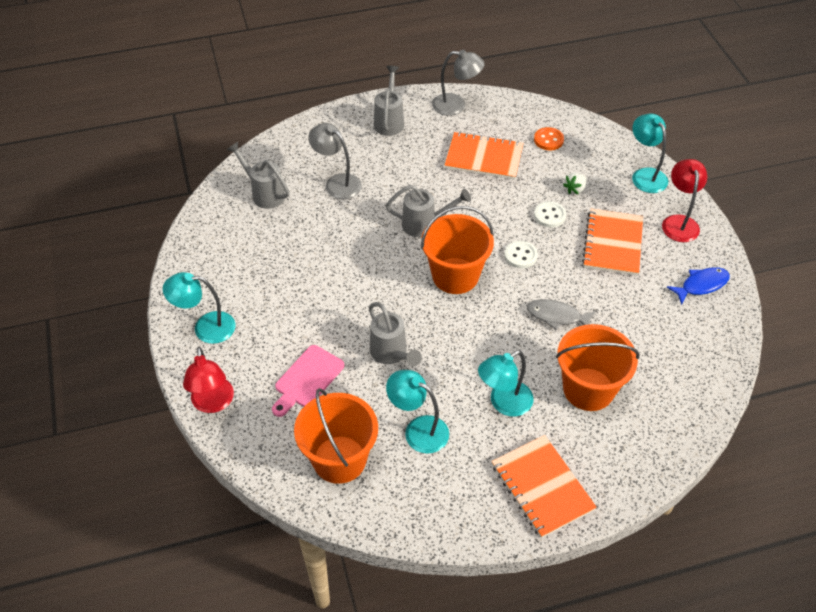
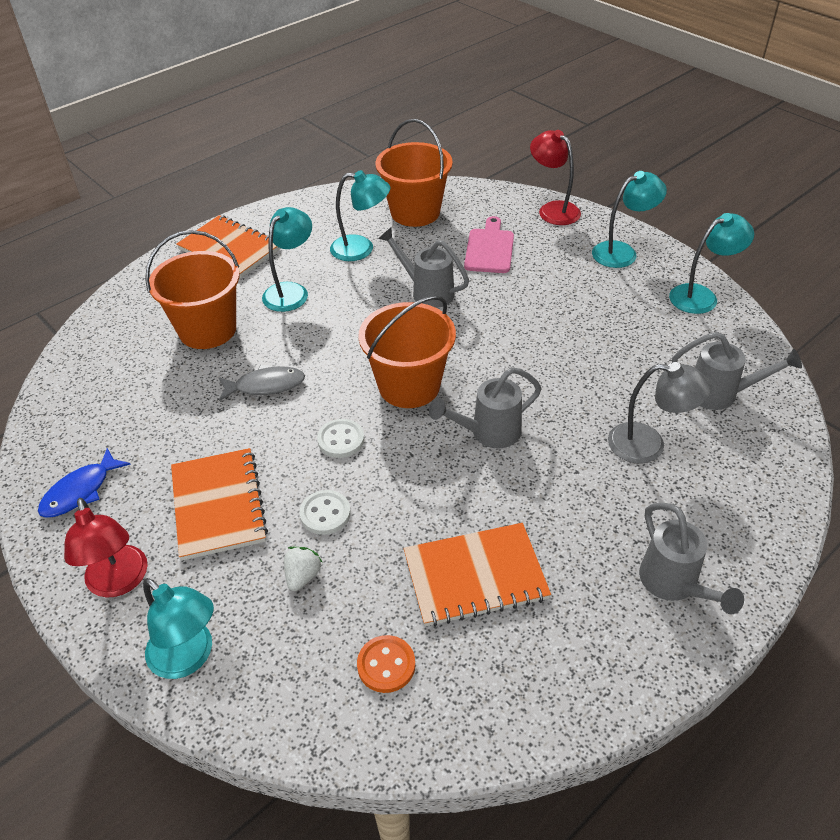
camera: 155 degrees right, 5 degrees down
grey lamp [432,50,485,116] -> none
none -> turquoise lamp [669,213,754,314]

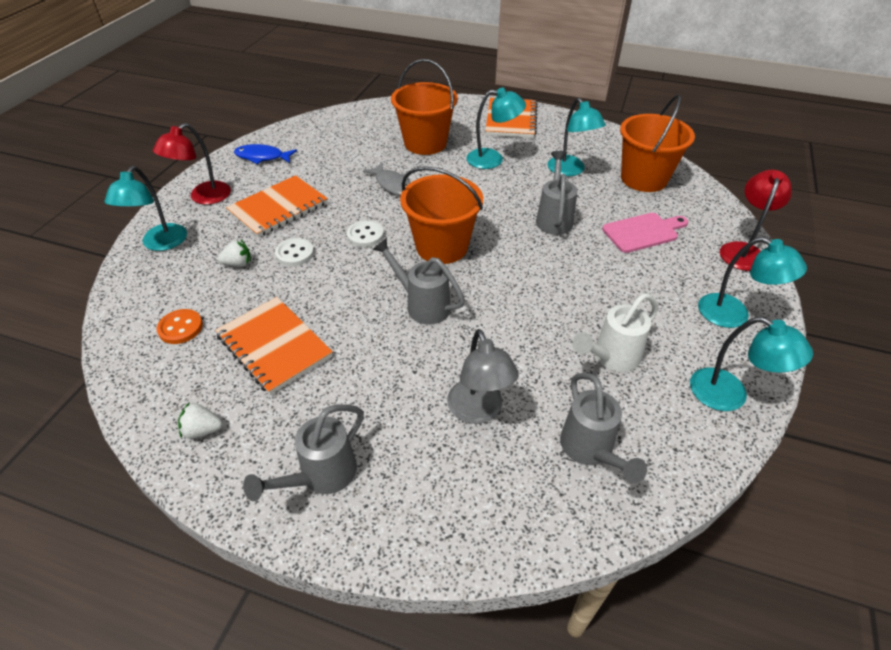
camera: 60 degrees right, 0 degrees up
none -> white strawberry [178,402,222,439]
none -> white watering can [573,293,658,372]

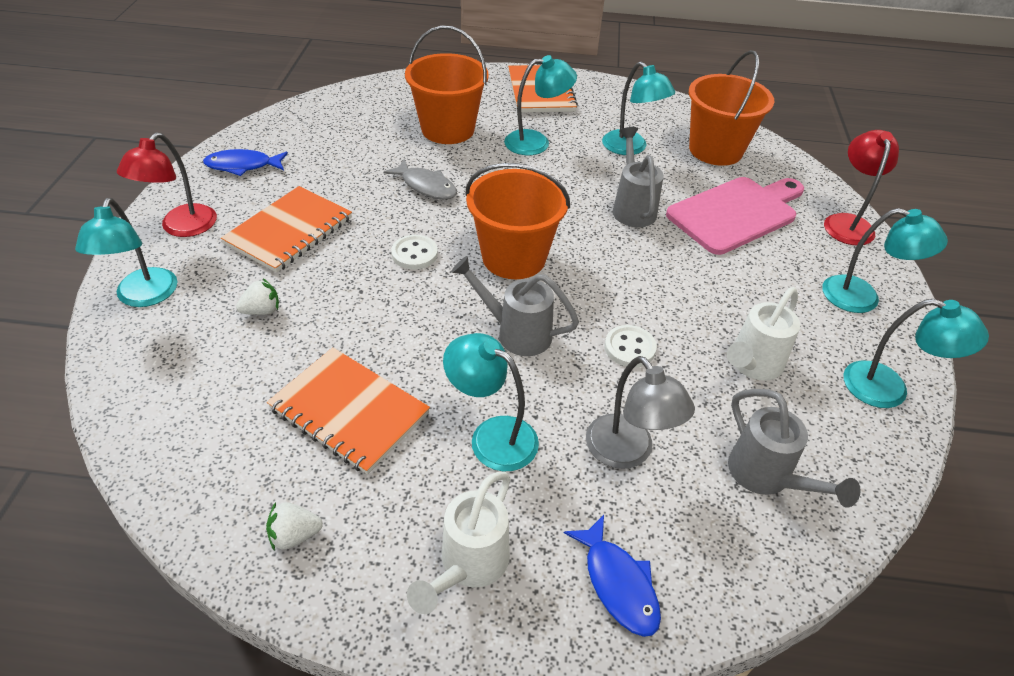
camera: 15 degrees left, 0 degrees up
orange button [157,309,203,344] -> none
grey watering can [243,404,364,501] -> white watering can [407,472,510,614]
white button [275,238,314,266] -> white button moved to [605,325,657,367]
pink cutting board [602,213,688,253] -> pink cutting board [666,177,804,255], size x1.53
none -> turquoise lamp [443,333,539,472]
none -> blue fish [564,515,661,637]

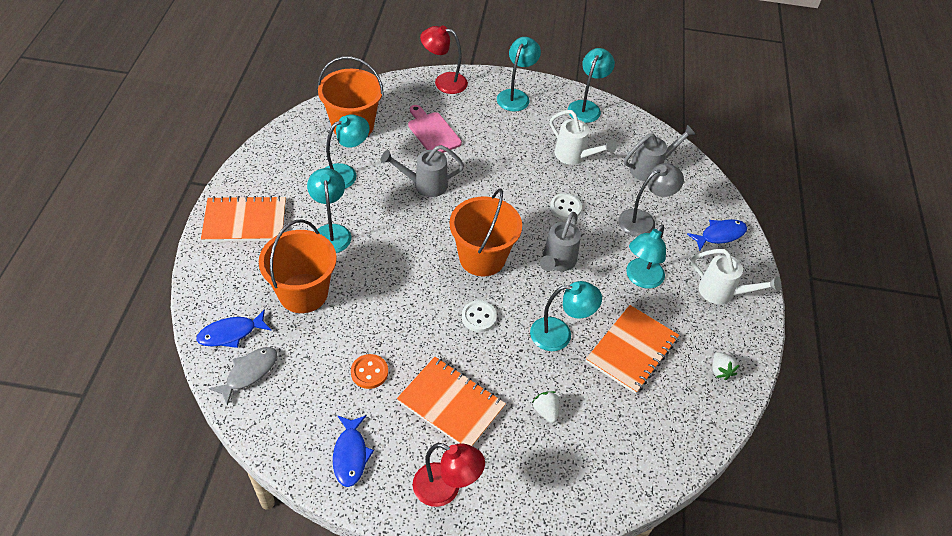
camera: 90 degrees left, 5 degrees up
turquoise lamp [75,198,177,307] -> turquoise lamp moved to [530,281,602,351]
grey fish [384,159,457,200] -> grey fish moved to [209,347,277,406]
pink cutting board [666,177,804,255] -> pink cutting board [408,105,462,153], size x0.65
none -> blue fish [196,309,271,348]
none -> orange button [351,354,388,389]

